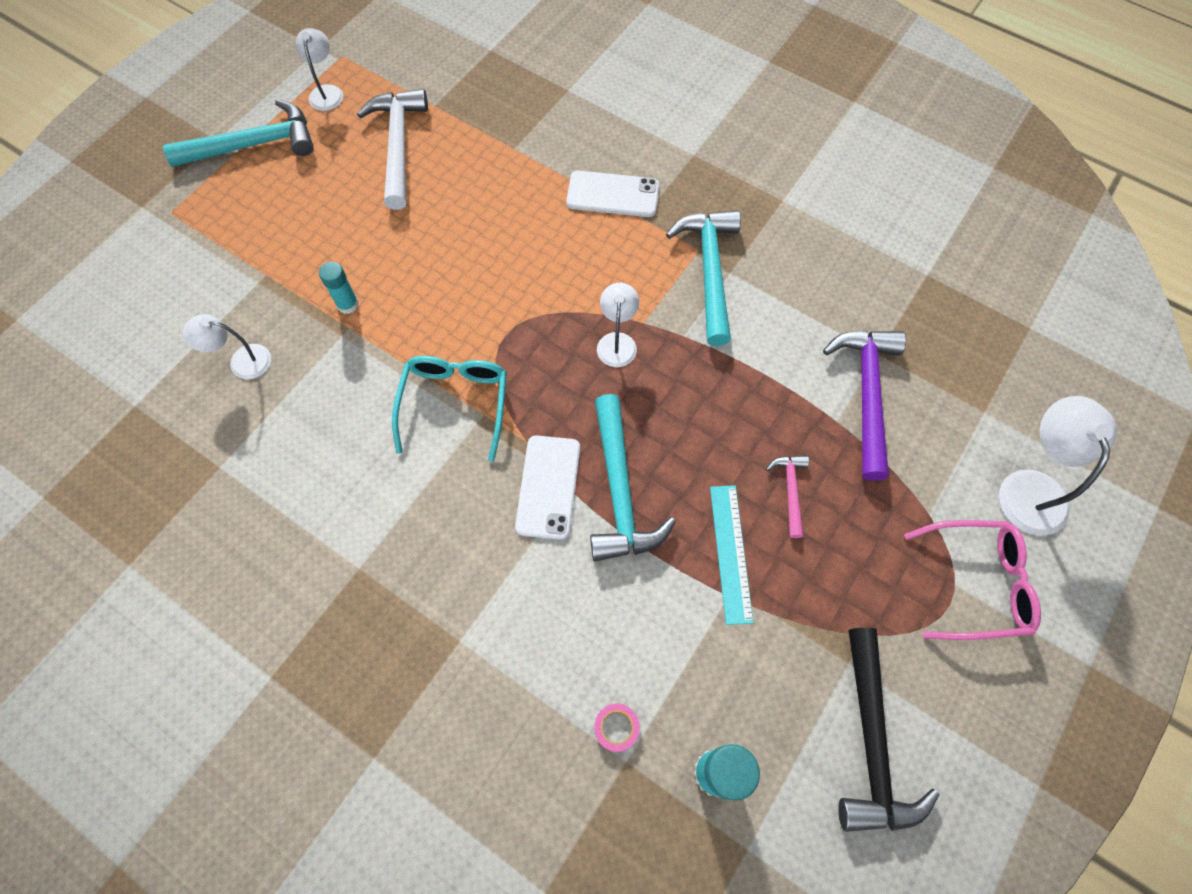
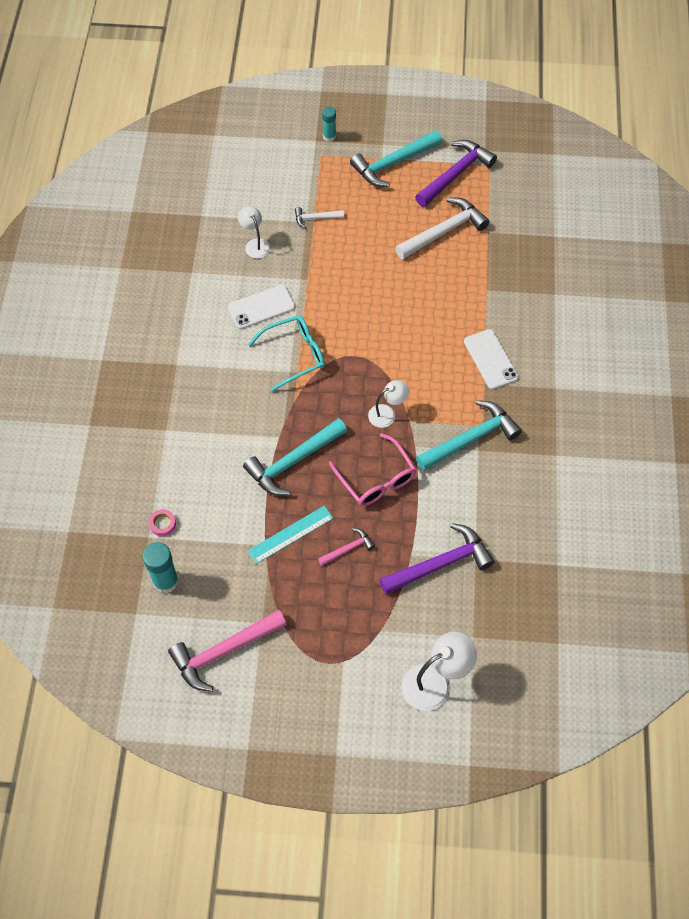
camera: 60 degrees right, 5 degrees down
turquoise hammer [163,99,314,167] -> turquoise hammer turned 105 degrees clockwise [350,130,442,187]
white lamp [296,28,343,111] -> purple hammer [415,140,497,207]
turquoise glue stick [319,262,359,314] -> turquoise glue stick moved to [322,107,336,142]
white phone [515,435,580,540] -> white phone moved to [228,285,295,329]
black hammer [838,628,939,832] -> pink hammer [168,610,287,692]
pink glasses [904,520,1041,640] -> pink glasses moved to [328,433,417,506]
none -> white hammer [295,207,344,228]

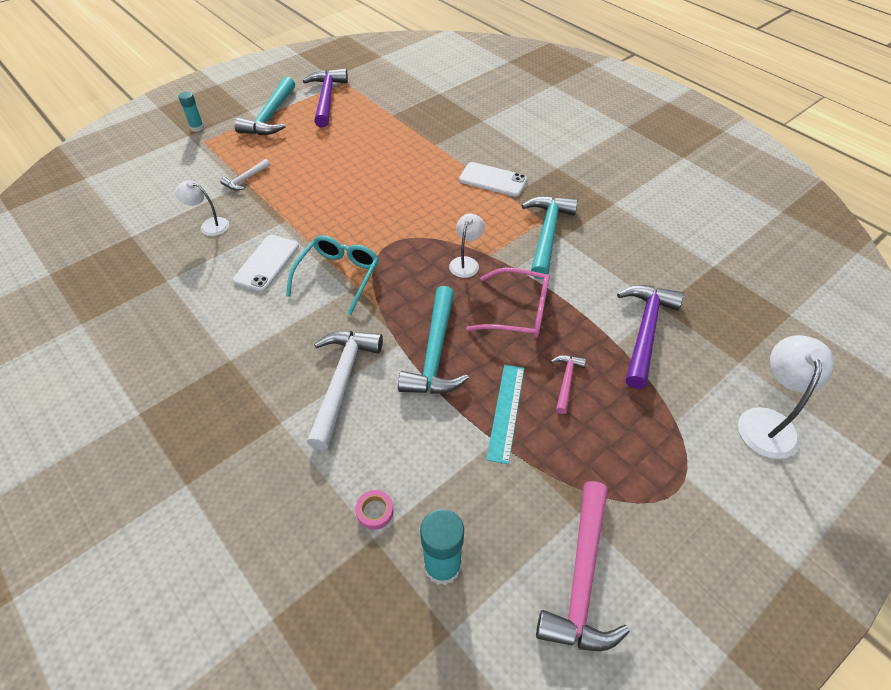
camera: 45 degrees left, 10 degrees down
white hammer [395,198,490,259] -> white hammer moved to [307,331,383,450]

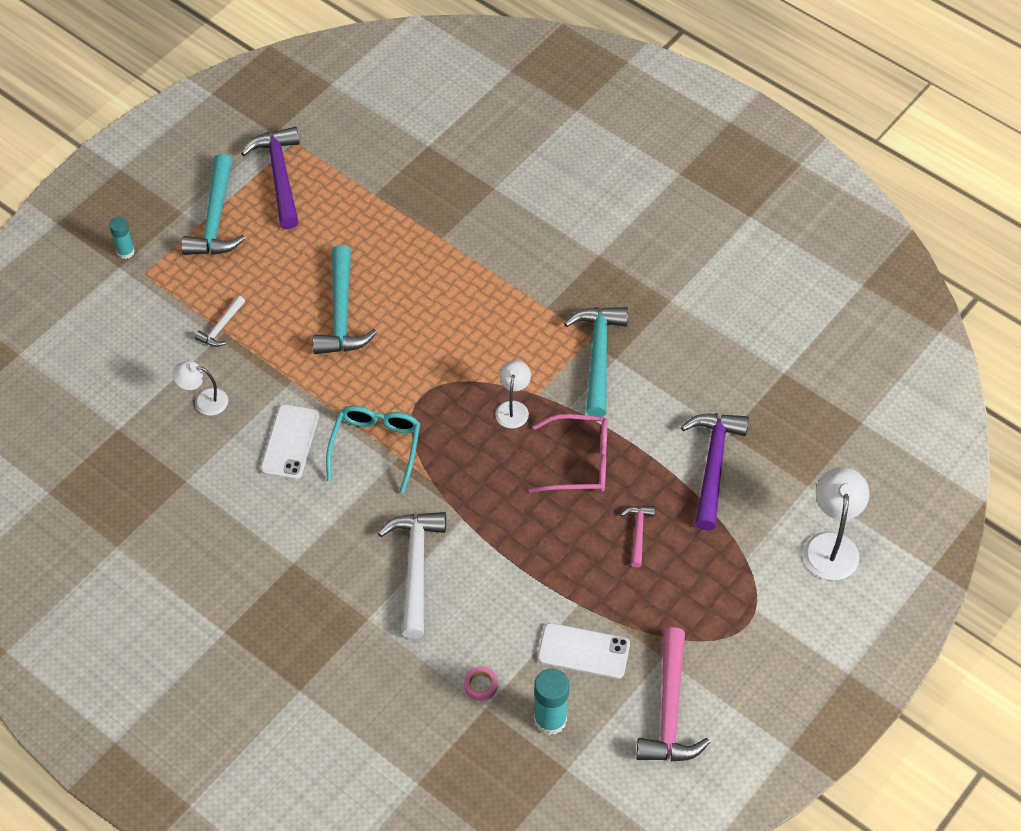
camera: 10 degrees left, 5 degrees up
turquoise hammer [398,286,469,394] -> turquoise hammer moved to [313,245,377,354]
white phone [459,162,527,197] -> white phone moved to [538,623,630,679]
turquoise ruler [486,365,524,464] -> none

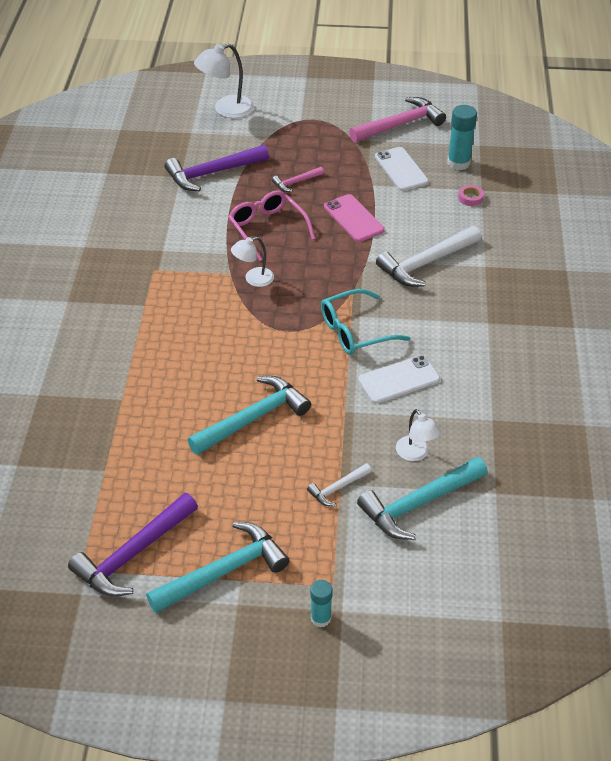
camera: 125 degrees left, 10 degrees down
white hammer [195,296,245,347] -> white hammer turned 150 degrees clockwise [307,463,372,506]
turquoise hammer [564,307,628,417] -> turquoise hammer moved to [357,457,488,540]
none -> pink phone [324,194,385,242]

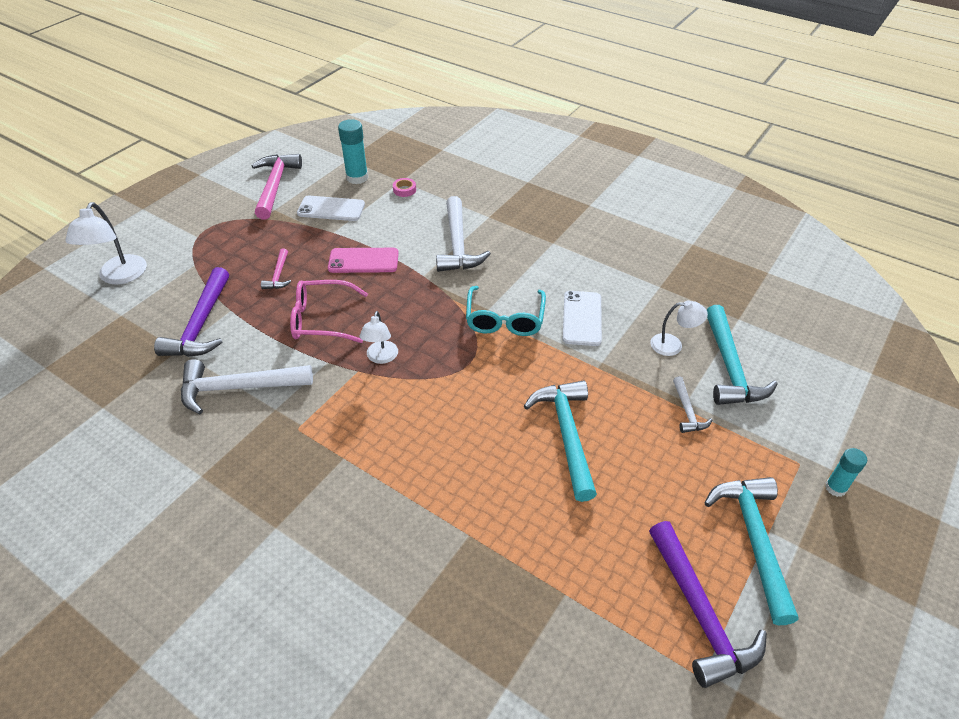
camera: 60 degrees left, 0 degrees up
none -> white hammer [181,359,313,414]

